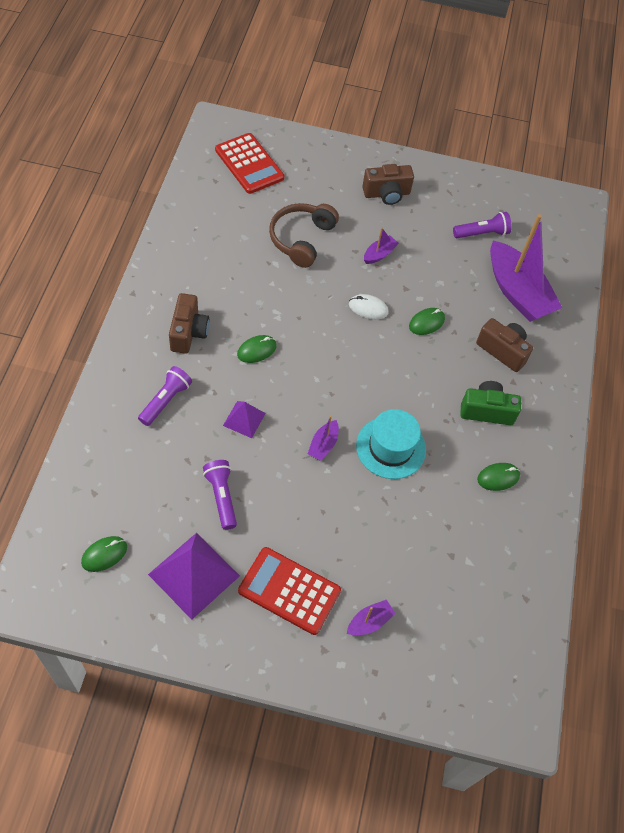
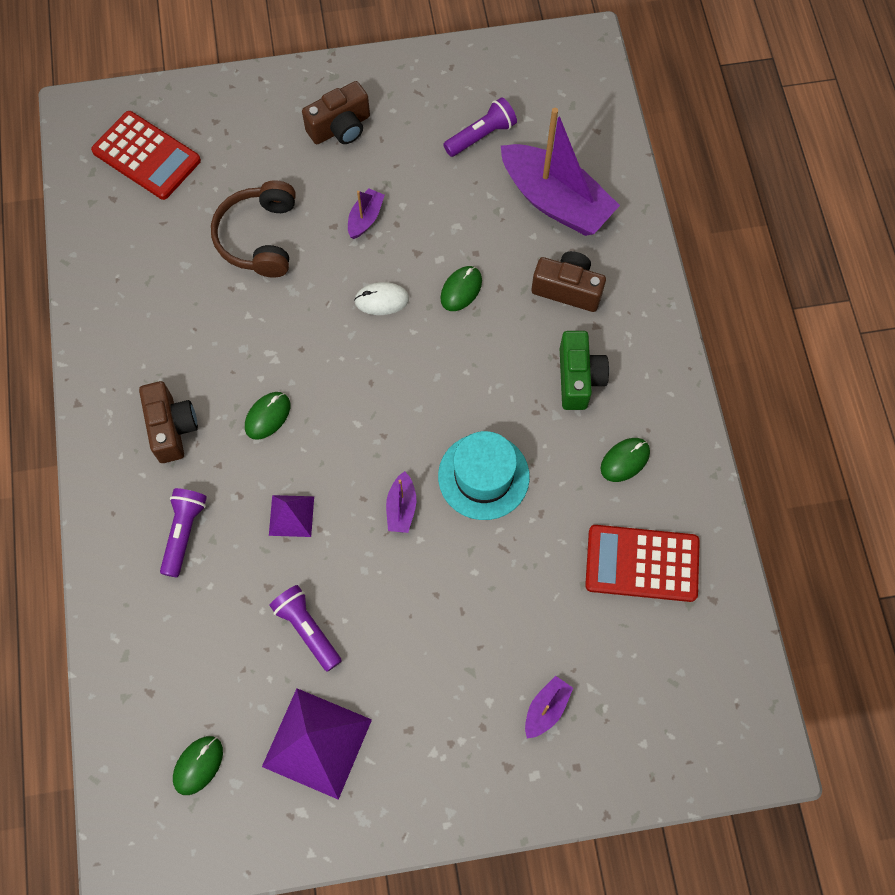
camera: 15 degrees left, 10 degrees up
red calculator [238,547,341,635] -> red calculator moved to [585,525,700,602]
green camera [460,381,521,425] -> green camera turned 105 degrees clockwise [560,331,609,410]

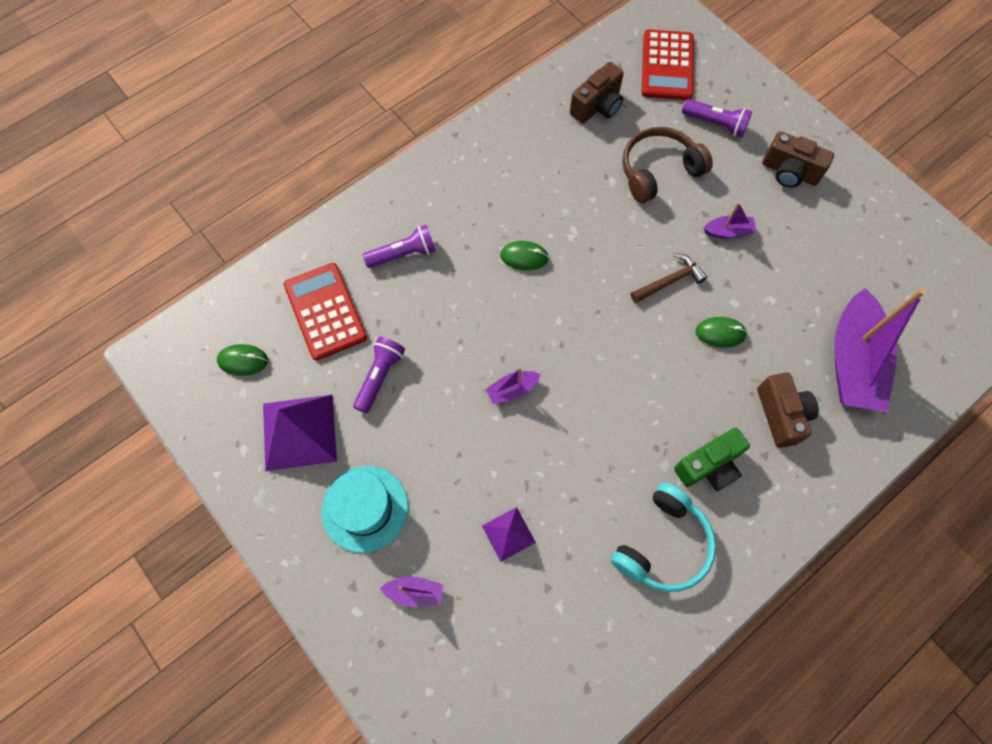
camera: 60 degrees right, 0 degrees up
brown camera [139,381,198,463] -> brown camera moved to [570,62,624,123]
purple pyramid [269,495,314,537] -> purple pyramid moved to [482,507,536,562]
white mouse [354,282,409,315] -> brown hammer [631,253,707,303]
turquoise hat [438,431,530,520] -> turquoise hat moved to [321,466,408,553]
purple flashlight [443,97,517,157] -> purple flashlight moved to [682,99,752,138]
red calculator [585,525,700,602] -> red calculator moved to [284,263,367,360]
green mouse [601,438,650,482] -> turquoise headphones [611,482,716,592]

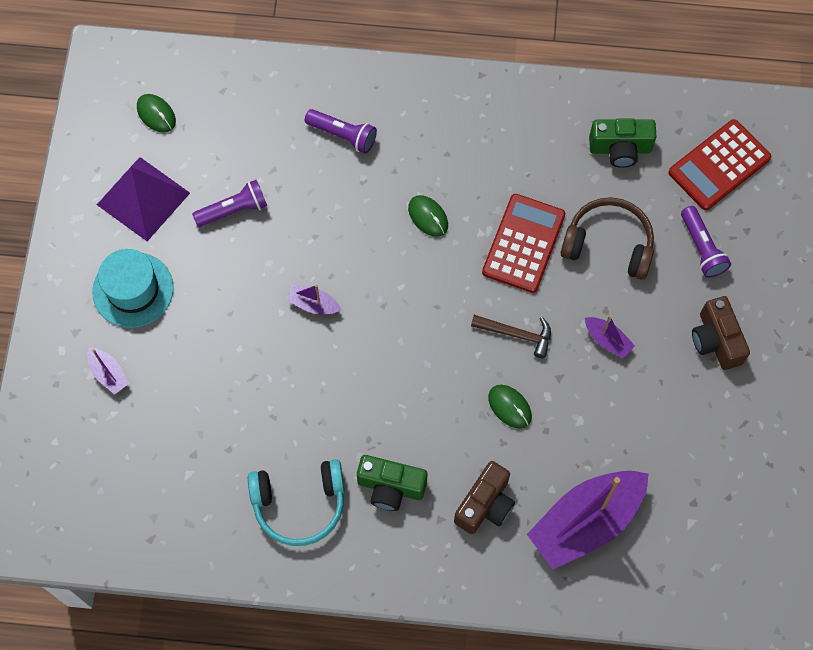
camera: 45 degrees right, 0 degrees up
red calculator [284,263,367,360] -> red calculator moved to [482,194,565,293]
purple pyramid [482,507,536,562] -> none
brown camera [570,62,624,123] -> green camera [589,118,657,168]

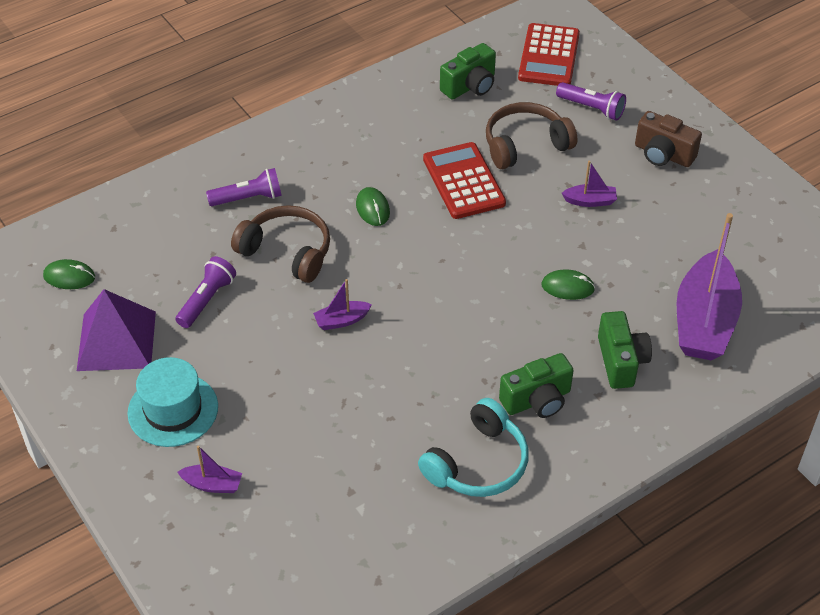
camera: 40 degrees left, 20 degrees down
green mouse [408,195,448,237] -> green mouse turned 60 degrees clockwise [356,187,390,226]
brown camera [454,461,515,534] -> green camera [598,311,652,389]
brown hammer [471,315,551,358] -> none
none -> brown headphones [231,205,330,283]

